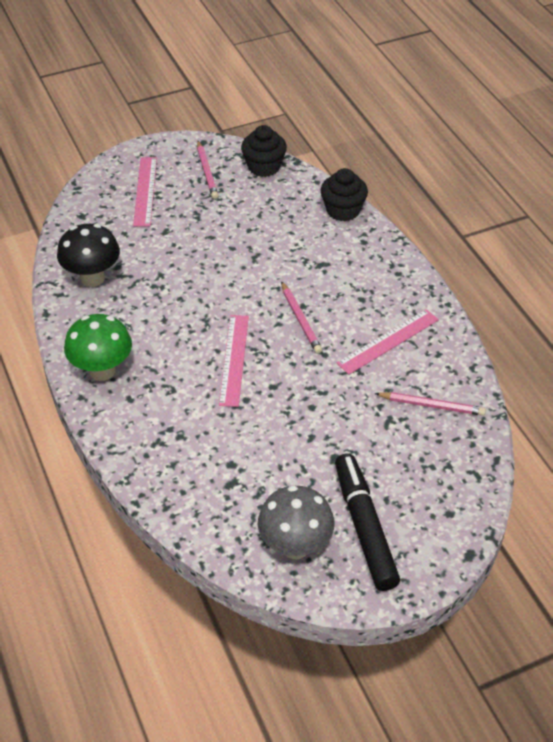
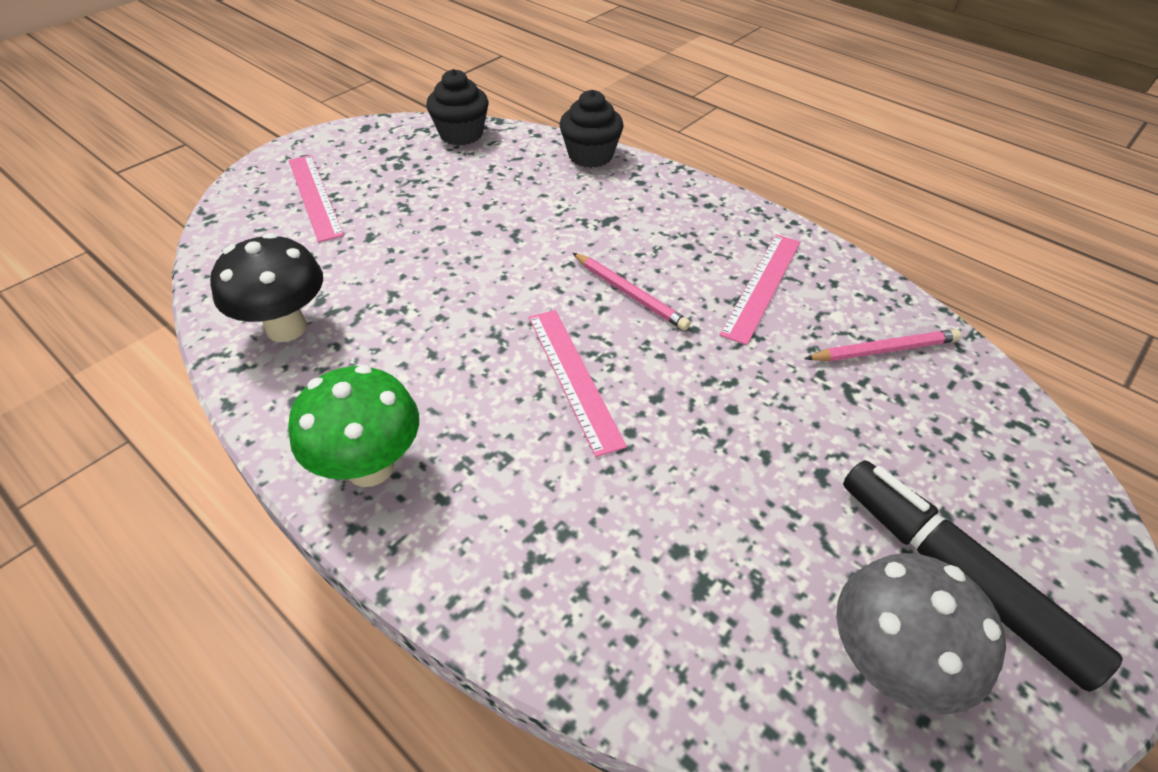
camera: 25 degrees left, 0 degrees up
pink pencil [197,141,218,199] -> none

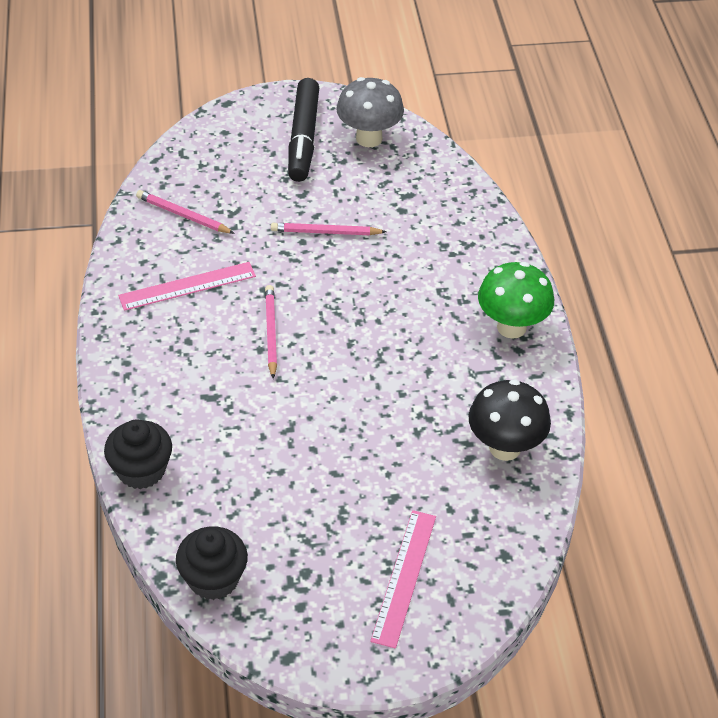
camera: 140 degrees left, 0 degrees up
pink ruler [529,310,627,457] -> none
none -> pink pencil [271,223,387,235]

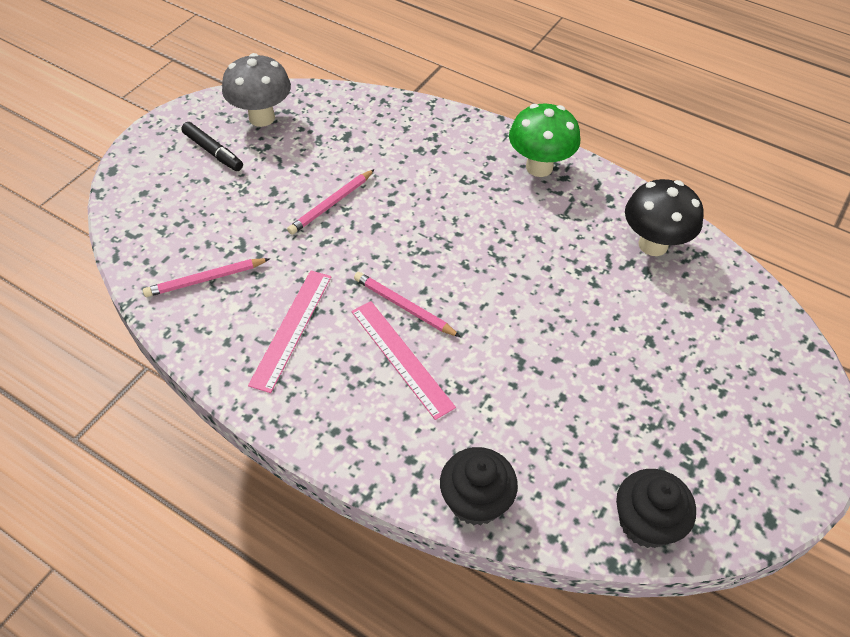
camera: 50 degrees left, 5 degrees up
black marker [288,78,319,182] -> black marker [181,122,243,171], size x0.58
pink ruler [370,510,436,649] -> pink ruler moved to [351,301,456,420]

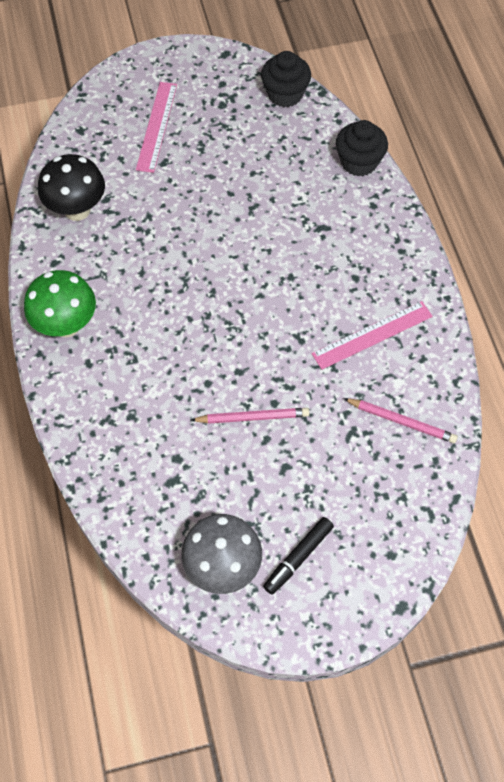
camera: 135 degrees left, 10 degrees up
black marker [181,122,243,171] -> black marker turned 135 degrees counterclockwise [263,517,334,595]
pink ruler [351,301,456,420] -> pink ruler moved to [136,82,177,173]
pink pencil [354,272,461,337] -> none

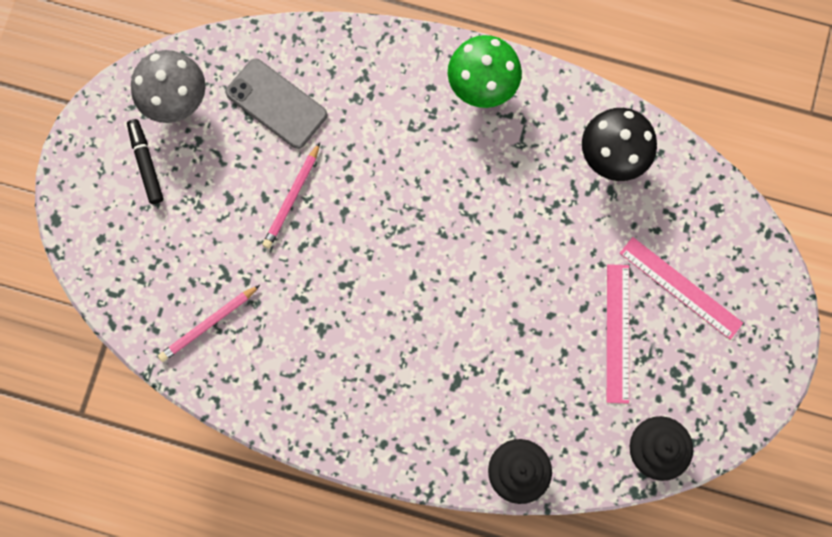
camera: 120 degrees right, 15 degrees up
pink ruler [311,301,433,370] -> pink ruler moved to [607,264,629,404]
none -> grey phone [226,59,327,149]

